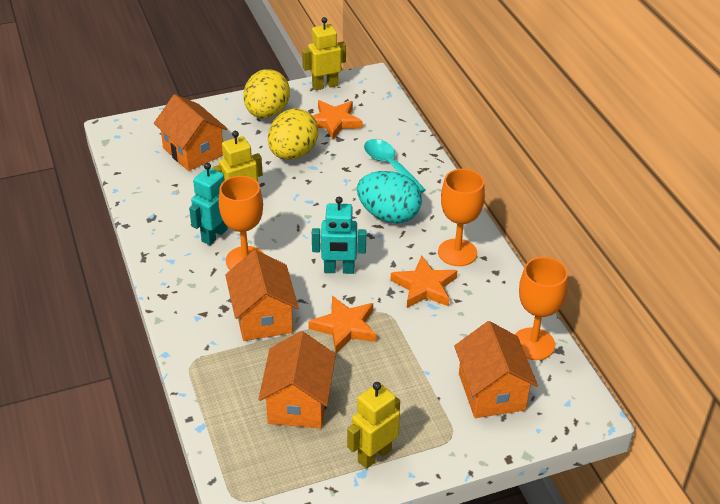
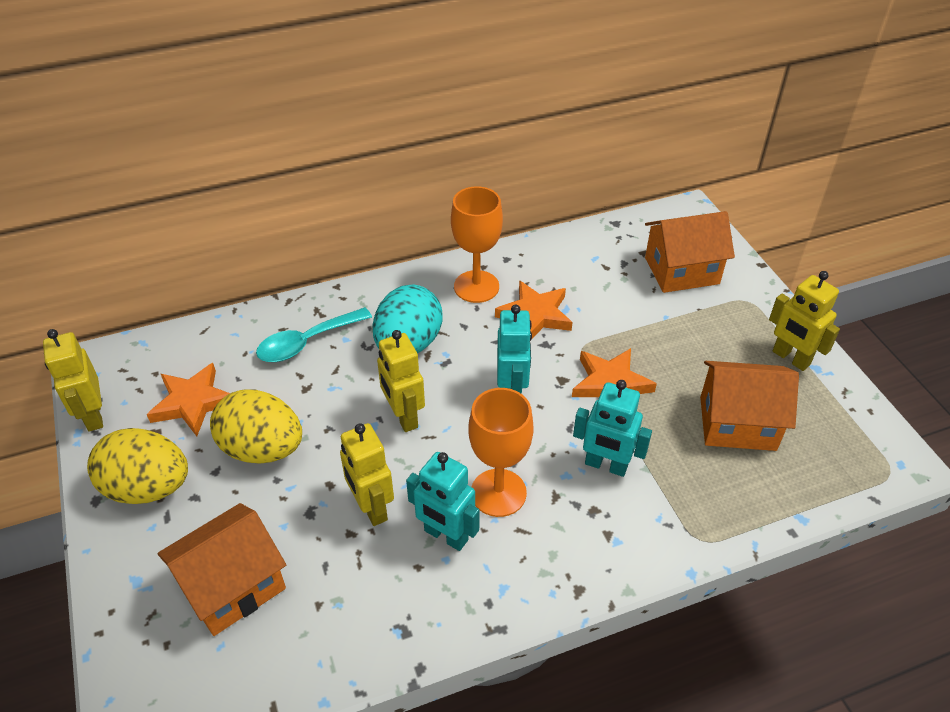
camera: 90 degrees left, 5 degrees up
orange house [225,250,299,341] -> turquoise robot [573,380,652,477]
orange goblet [515,257,568,360] -> none
none -> yellow robot [377,330,425,432]

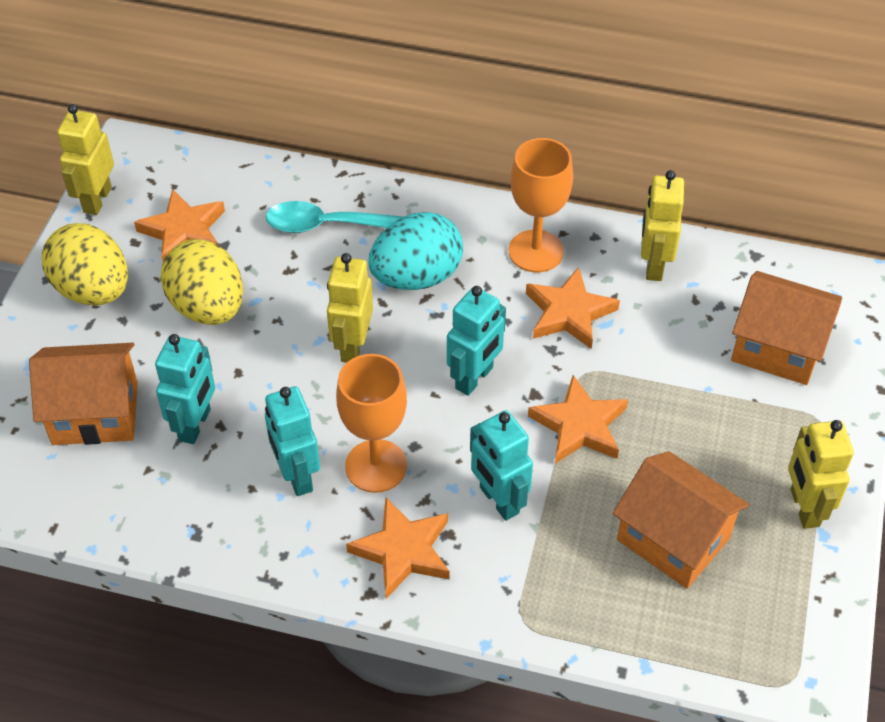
camera: 35 degrees right, 5 degrees up
yellow robot [340,423,394,526] -> yellow robot moved to [641,170,684,281]
none -> turquoise robot [155,334,215,444]
none -> orange star [346,498,450,599]

